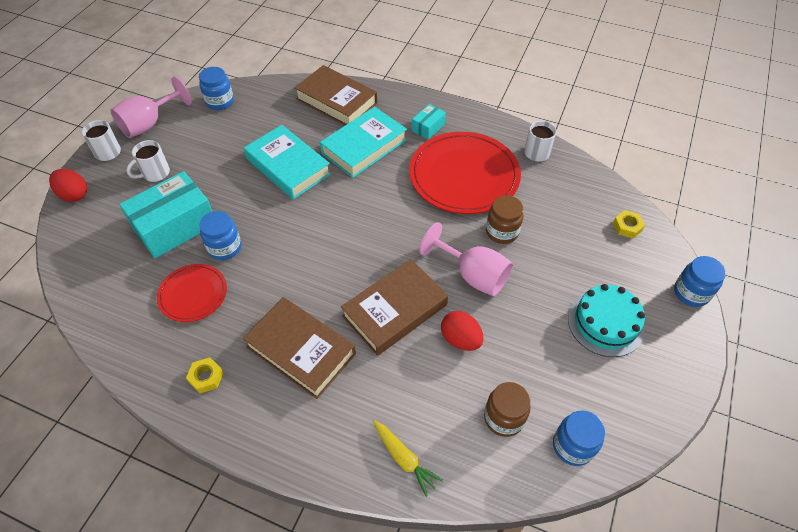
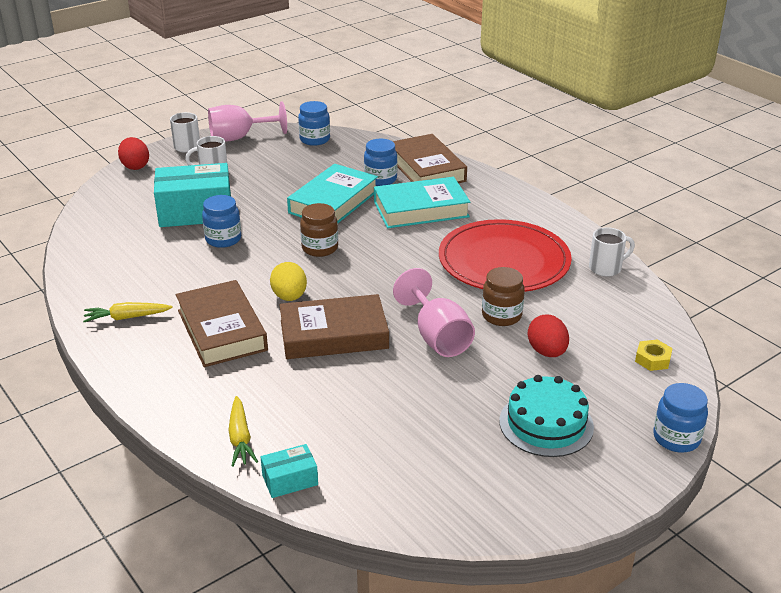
camera: 30 degrees right, 20 degrees down
red plate [157,264,227,322] -> none
yellow nut [186,358,224,393] -> yellow carrot [83,302,173,322]
turquoise book [244,125,331,199] -> turquoise book turned 45 degrees clockwise [287,164,378,223]
turquoise box [412,104,446,140] -> turquoise box moved to [261,444,318,498]
red egg [441,311,484,351] -> red egg moved to [528,315,569,357]
brown jar [484,382,531,437] -> brown jar moved to [300,203,338,257]
blue jar [553,410,605,466] -> blue jar moved to [364,139,398,186]
none -> yellow egg [270,262,307,301]

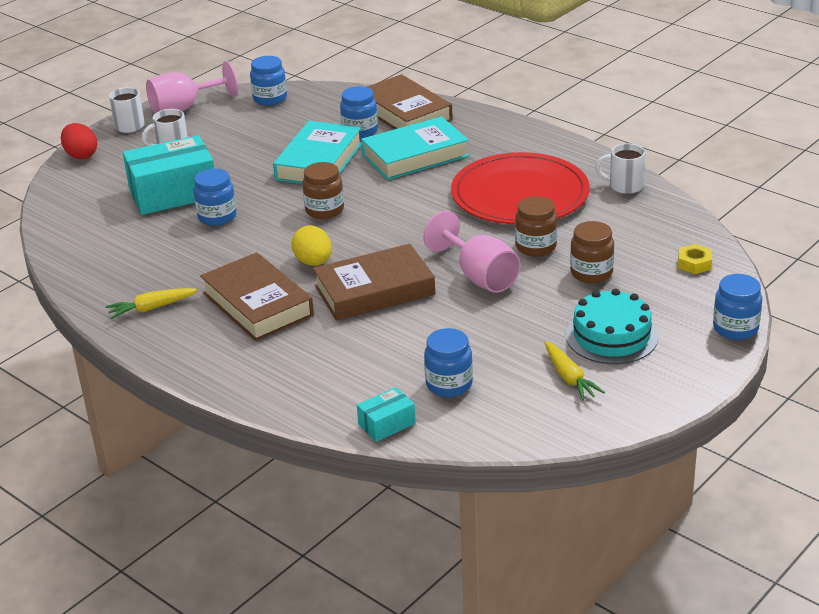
camera: 10 degrees left, 0 degrees up
yellow carrot [228,396,258,467] -> yellow carrot moved to [544,341,605,401]
red egg [528,315,569,357] -> brown jar [570,221,614,283]
white mug [589,227,635,277] -> white mug turned 135 degrees counterclockwise [595,143,645,194]
none -> blue jar [424,328,473,397]

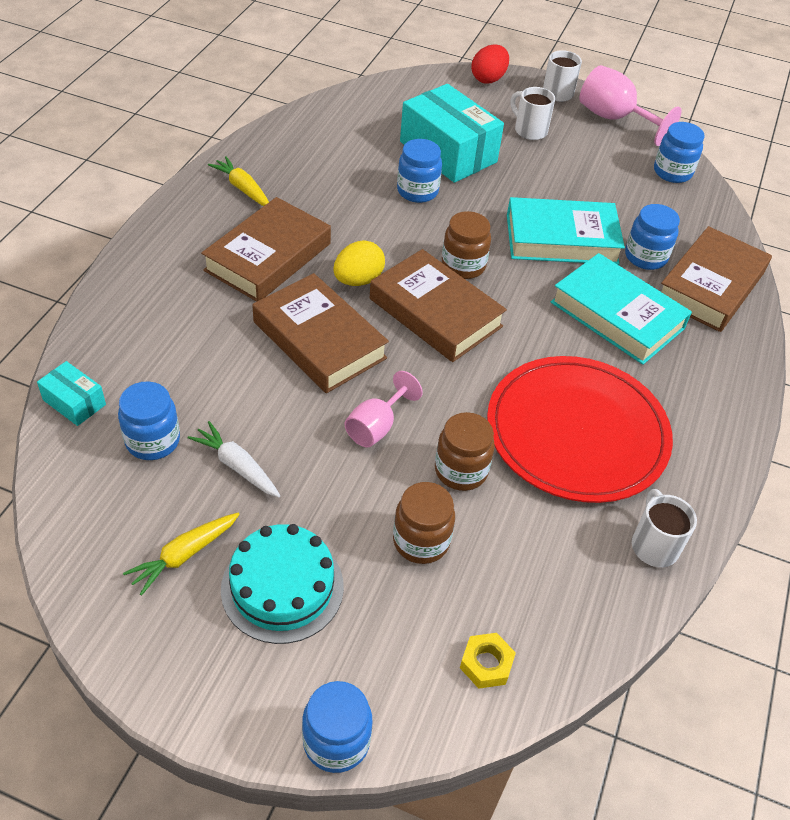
camera: 65 degrees right, 15 degrees up
pink goblet [423,211,521,293] -> pink goblet [345,371,423,447], size x0.64
none -> white carrot [188,421,280,497]
none -> brown book [370,249,507,362]

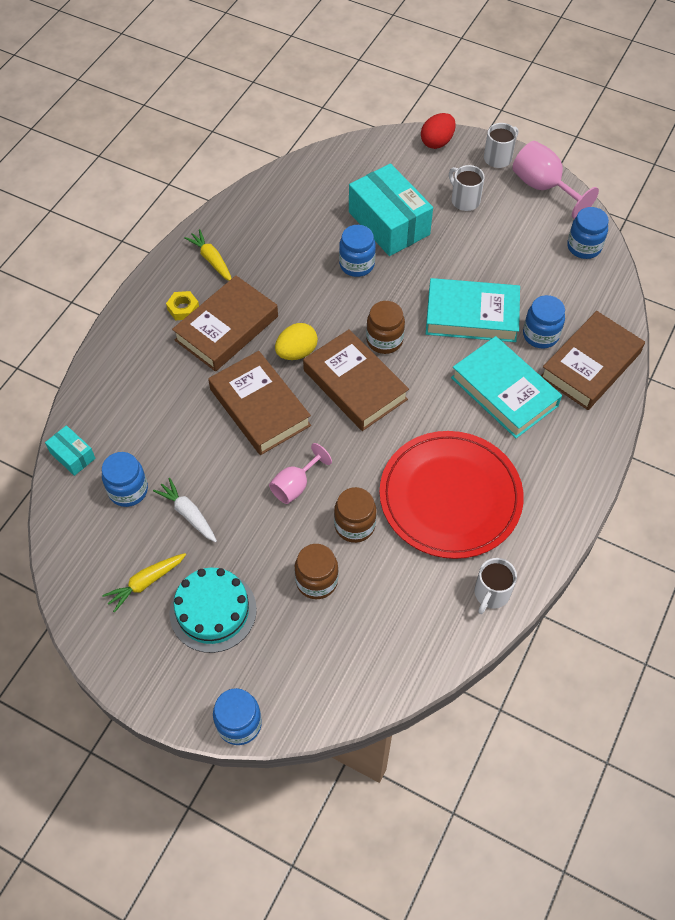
camera: 10 degrees right, 10 degrees up
yellow nut [460,633,516,689] -> yellow nut moved to [166,291,199,320]
white mug [632,489,697,567] -> white mug turned 150 degrees counterclockwise [474,558,517,614]

